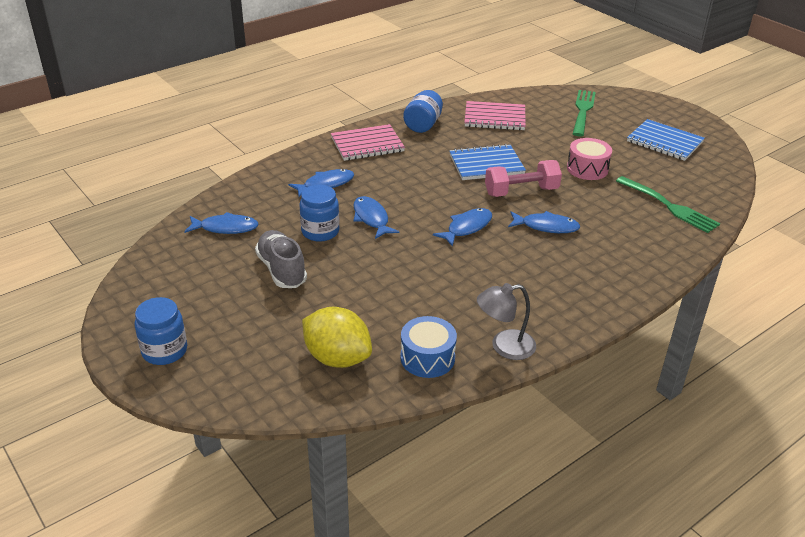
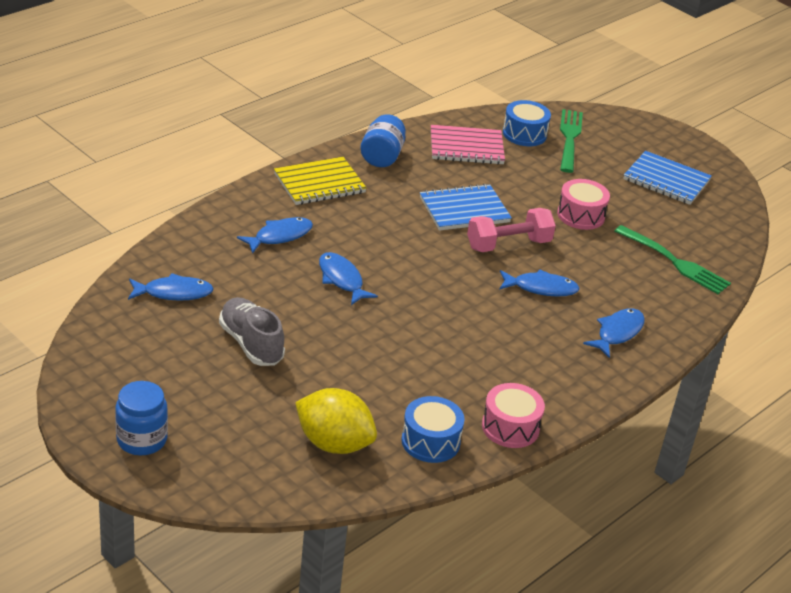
camera: 10 degrees left, 0 degrees up
blue jar [299,185,340,242] -> none
pink notebook [331,124,405,161] -> yellow notebook [274,157,367,205]
blue fish [433,208,492,247] -> blue fish moved to [583,309,645,358]
grey lamp [477,283,536,360] -> pink drum [482,383,545,448]
none -> blue drum [503,100,551,146]

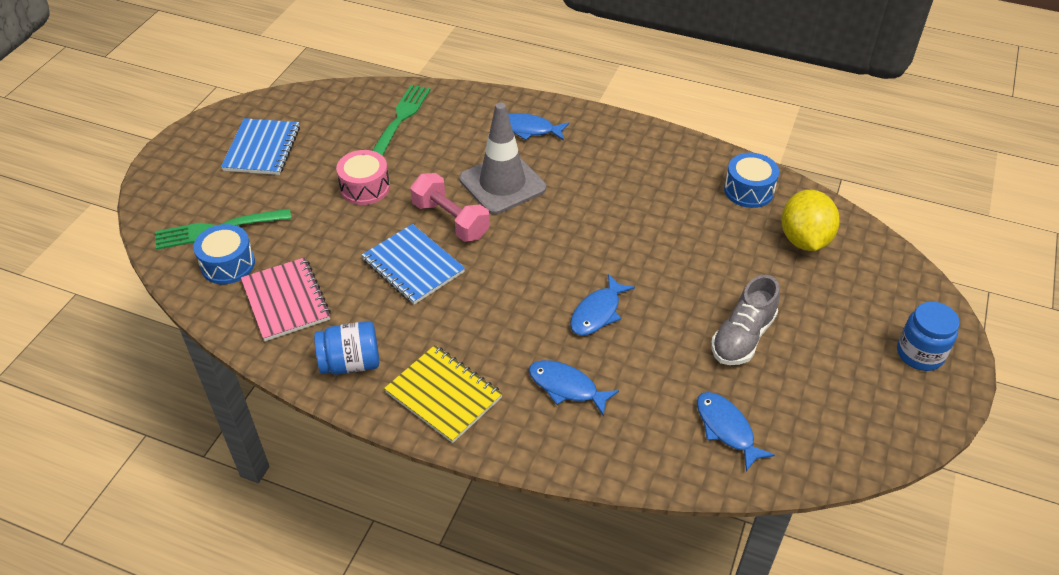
camera: 110 degrees left, 10 degrees up
pink drum [482,383,545,448] -> none
blue fish [499,269,580,297] -> grey traffic cone [459,102,546,215]

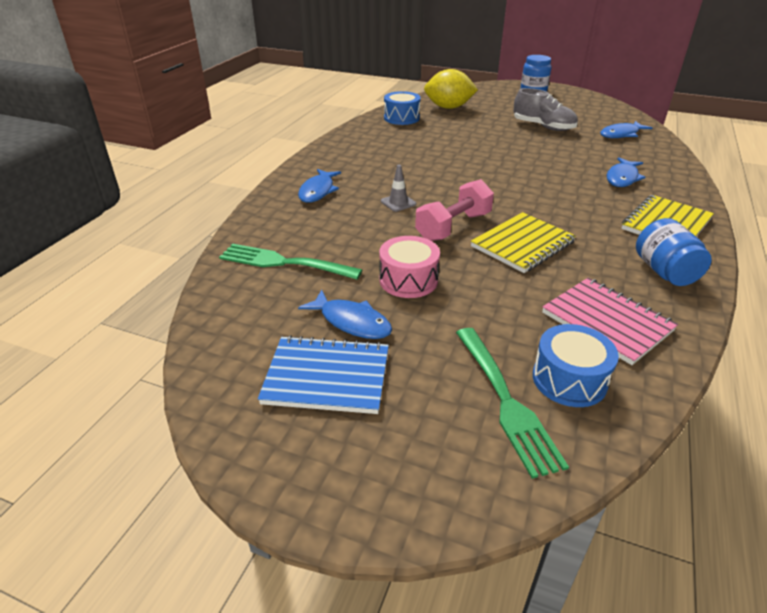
camera: 90 degrees left, 10 degrees down
pink notebook [241,257,331,341] -> pink notebook turned 75 degrees clockwise [542,278,678,365]
blue notebook [362,224,465,305] -> yellow notebook [471,212,576,273]
grey traffic cone [459,102,546,215] -> grey traffic cone [381,165,416,212], size x0.42
blue fish [570,274,635,335] -> blue fish moved to [298,289,392,339]

